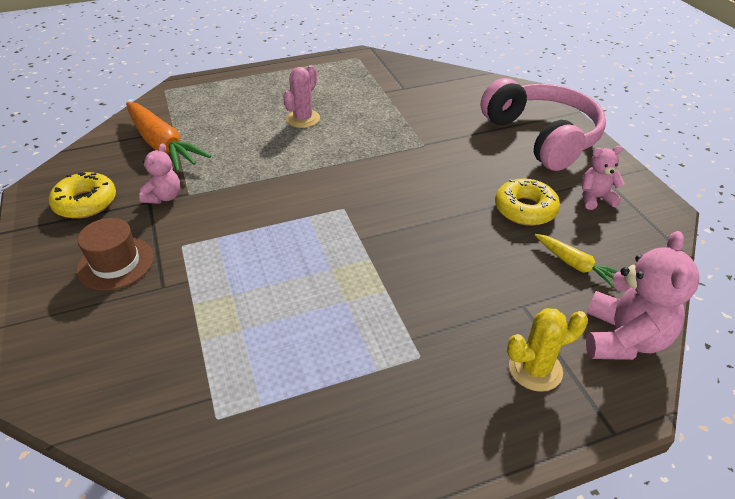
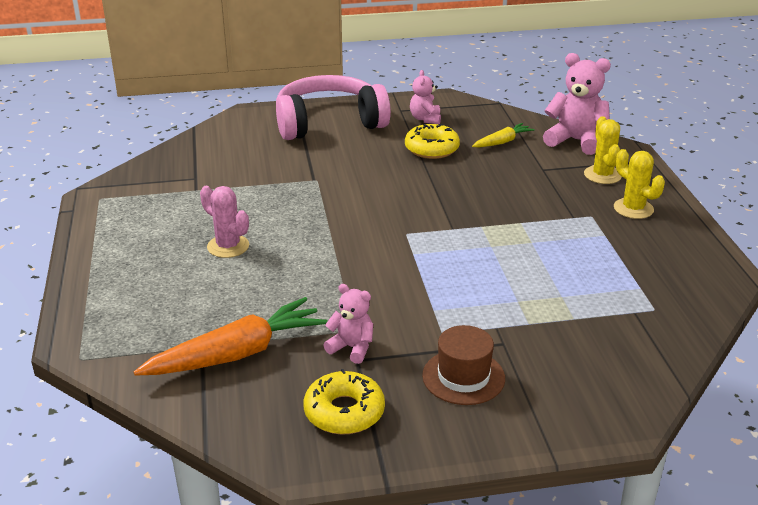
camera: 80 degrees left, 10 degrees down
none -> yellow cactus [614,149,665,219]

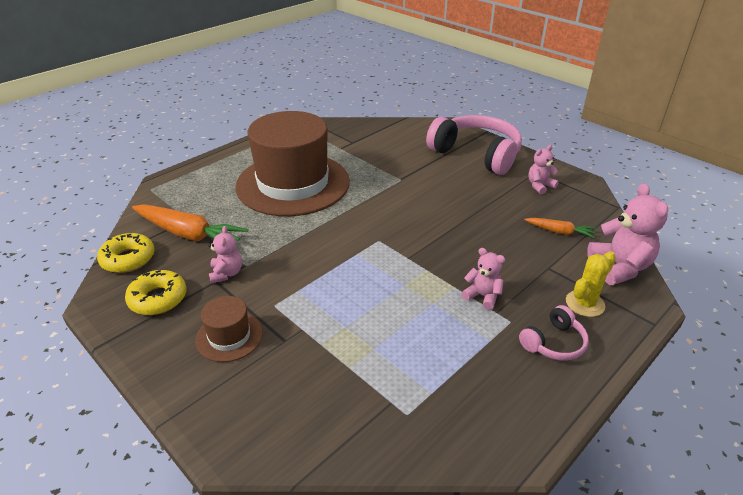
camera: 55 degrees right, 5 degrees up
pink cactus [200,186,249,258] -> brown hat [236,111,350,216]
yellow donut [405,124,460,159] -> yellow donut moved to [97,233,155,273]
yellow carrot [472,123,535,148] -> orange carrot [524,218,596,238]
yellow cactus [614,149,665,219] -> pink headphones [519,305,589,361]
none -> pink teddy bear [462,248,505,310]

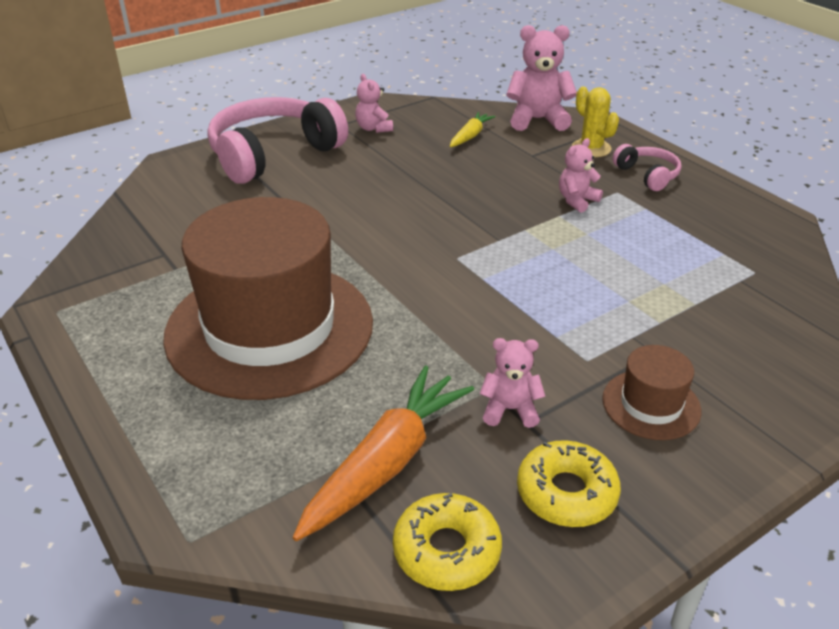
camera: 80 degrees left, 0 degrees up
orange carrot [524,218,596,238] -> yellow carrot [450,112,496,147]

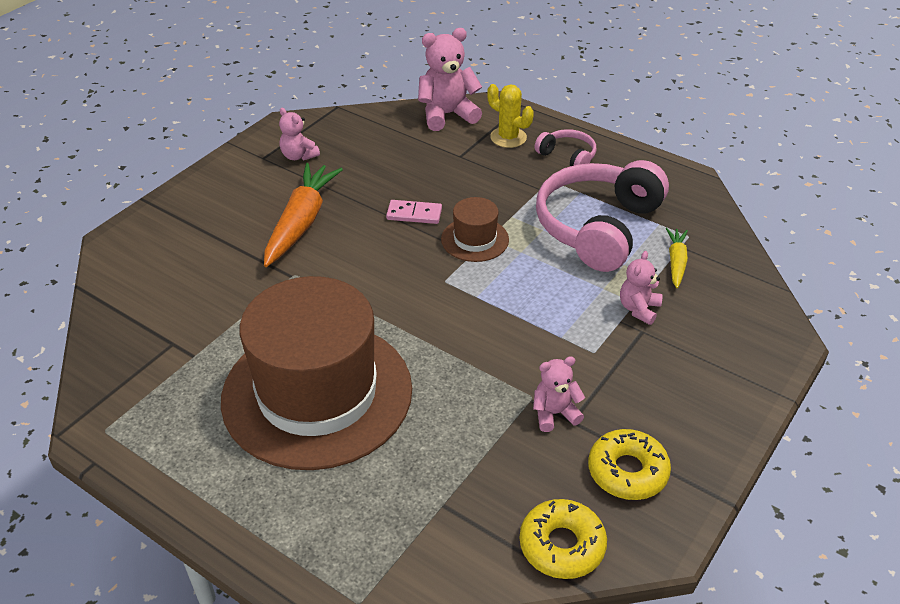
camera: 20 degrees left, 5 degrees up
pink headphones [207,97,348,184] -> pink headphones moved to [536,160,669,272]
orange carrot [293,365,474,541] -> orange carrot moved to [264,163,343,267]
yellow carrot [450,112,496,147] -> yellow carrot moved to [666,228,688,288]
pink teddy bear [559,138,603,213] -> pink teddy bear moved to [620,251,663,325]
brown hat [602,345,701,440] -> brown hat moved to [441,197,509,262]
none -> pink domino [386,200,442,224]

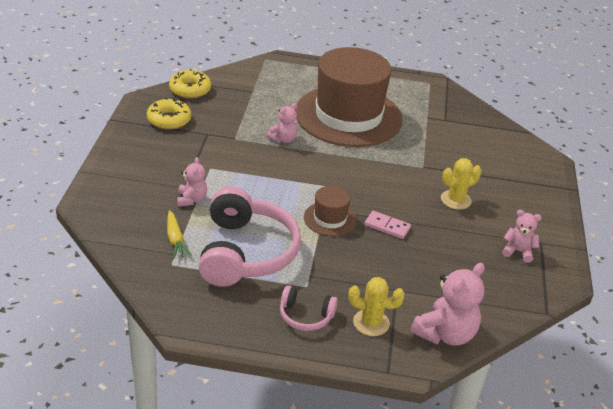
camera: 150 degrees right, 5 degrees down
orange carrot [264,163,343,267] -> yellow cactus [441,158,481,210]
pink domino [386,200,442,224] -> pink domino turned 45 degrees clockwise [365,211,411,239]
pink teddy bear [533,356,585,432] -> pink teddy bear moved to [267,103,298,143]

